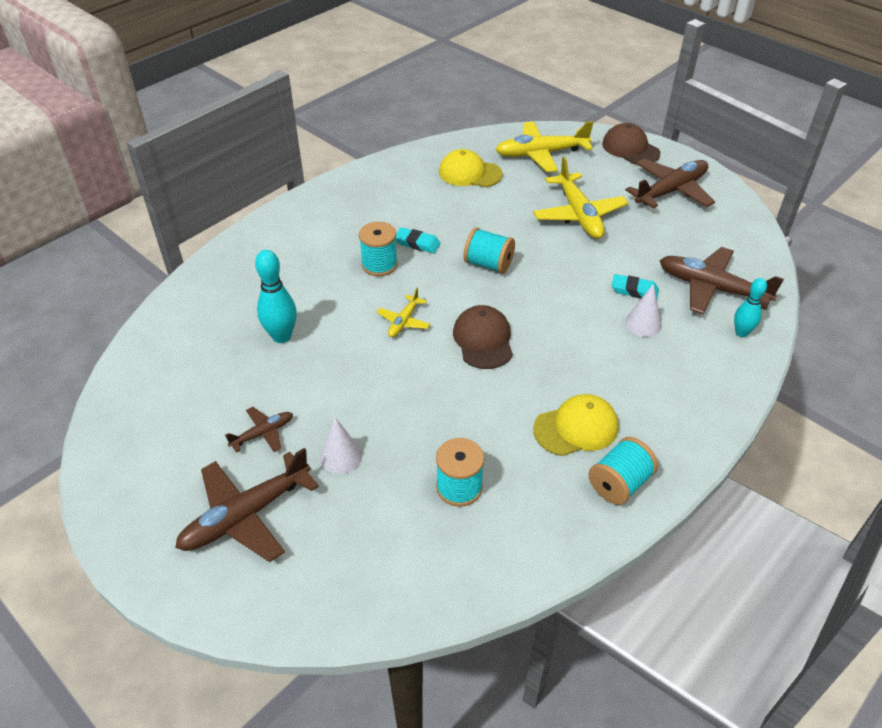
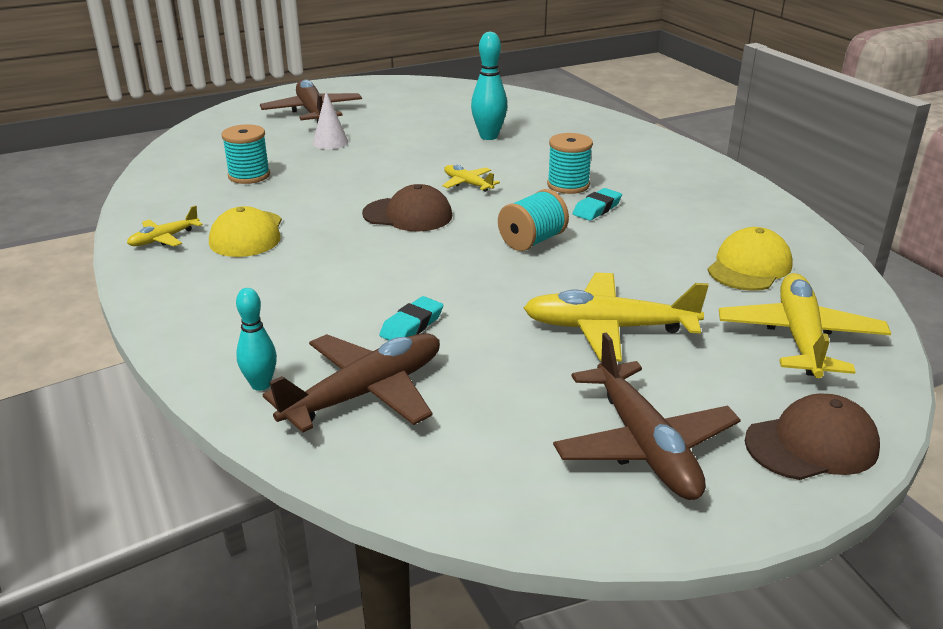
camera: 110 degrees right, 15 degrees down
brown plane [225,407,293,453] -> none
turquoise spool [589,437,658,505] -> yellow plane [127,205,203,246]
white cone [625,283,662,337] -> none

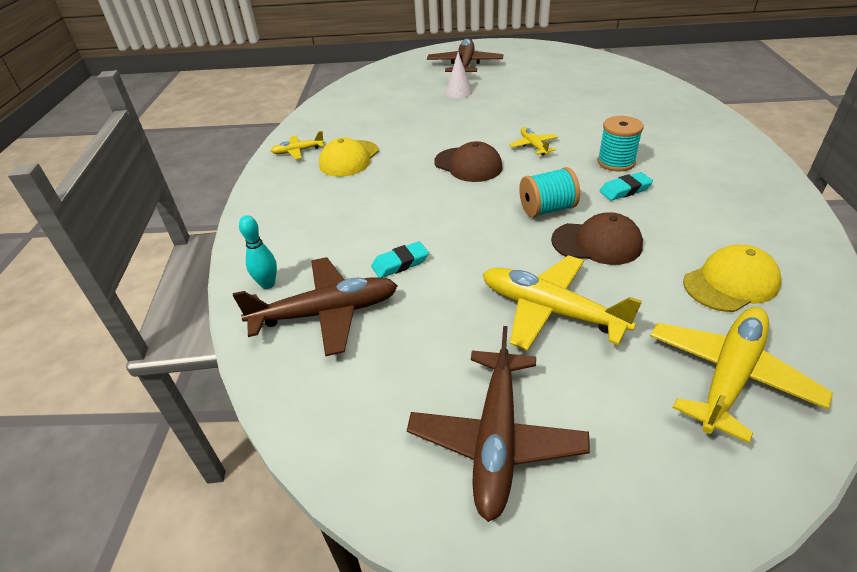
camera: 30 degrees right, 10 degrees up
turquoise spool [221,124,270,184] -> none
turquoise bowling pin [471,32,507,140] -> none
brown cap [745,393,880,480] -> brown cap moved to [551,212,643,265]

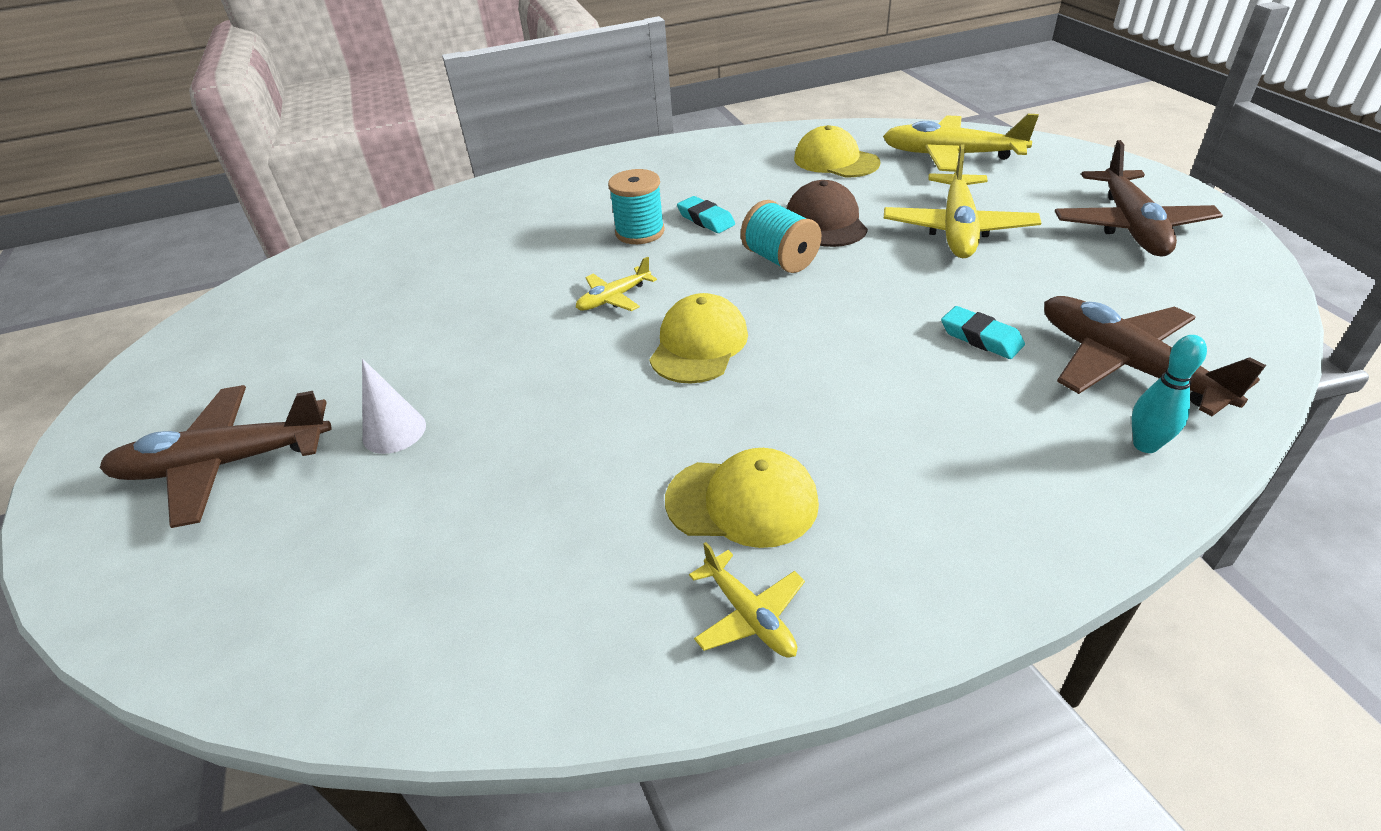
camera: 110 degrees left, 0 degrees up
brown plane [407,326,590,522] -> brown plane turned 105 degrees clockwise [1055,140,1223,257]
brown cap [434,141,503,182] -> yellow cap [649,293,748,384]

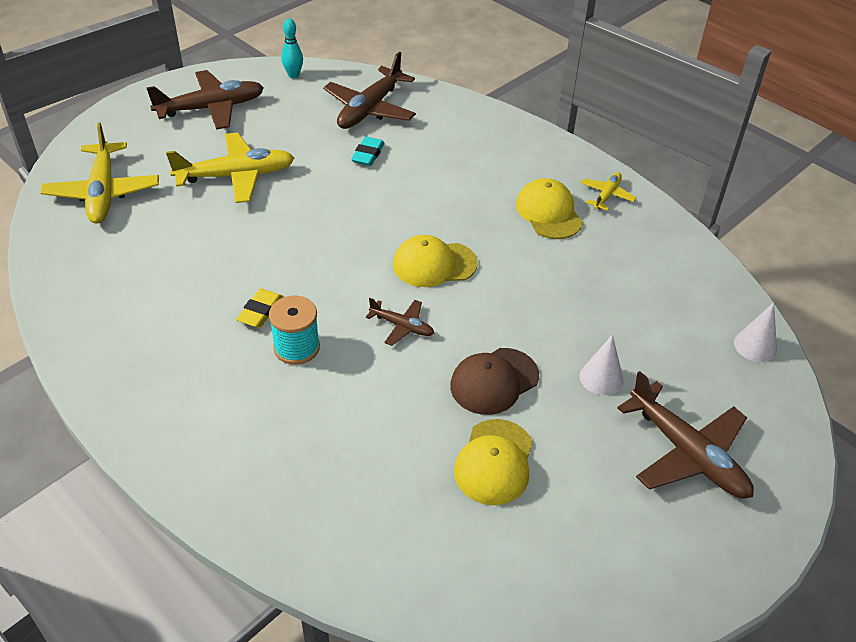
camera: 120 degrees left, 5 degrees up
yellow plane [576,257,657,311] -> brown plane [366,298,434,346]
turquoise eraser [677,196,735,233] -> yellow eraser [236,289,283,328]
turquoise spool [741,200,821,273] -> none
brown cap [787,180,868,247] -> brown cap moved to [450,348,539,415]
yellow cap [794,125,880,177] -> yellow cap moved to [454,419,533,505]
turquoise bowling pin [1132,335,1207,453] -> turquoise bowling pin moved to [282,19,303,79]
none -> white cone [734,303,777,362]

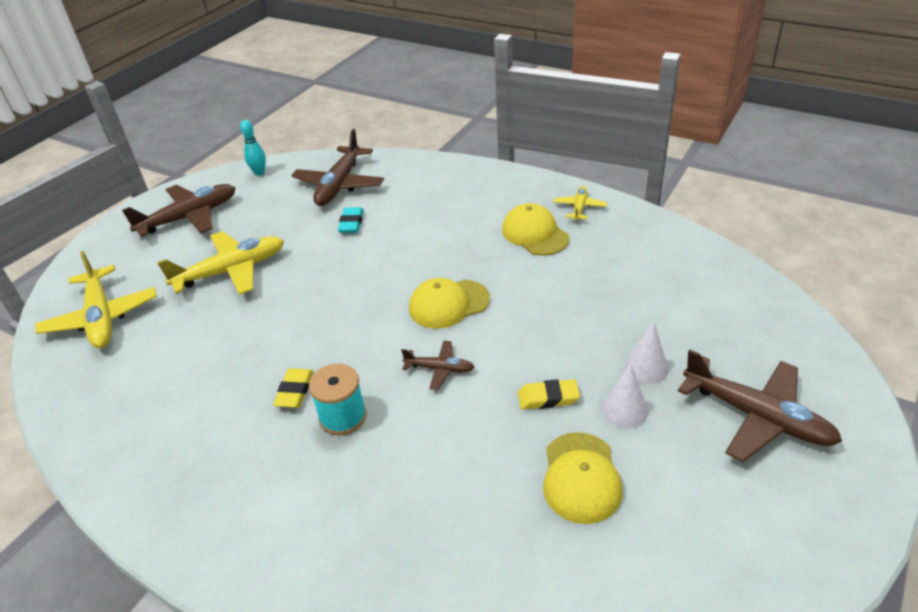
camera: 10 degrees left, 5 degrees down
brown cap [450,348,539,415] -> yellow eraser [518,379,580,410]
white cone [734,303,777,362] -> white cone moved to [602,364,648,428]

